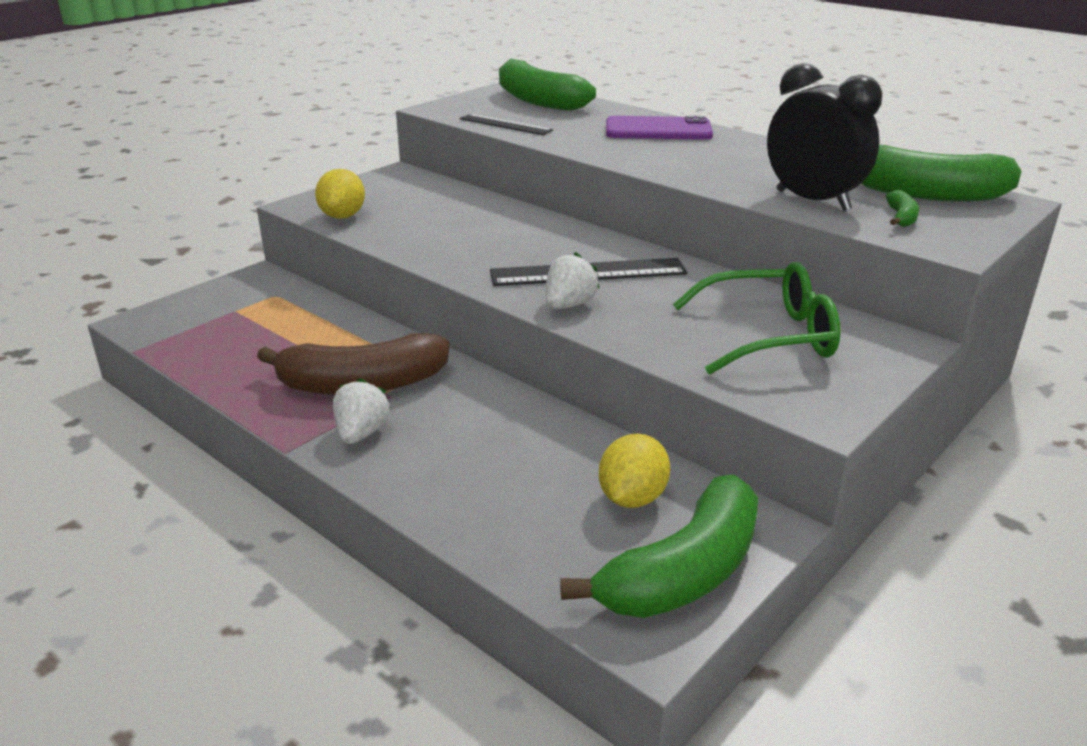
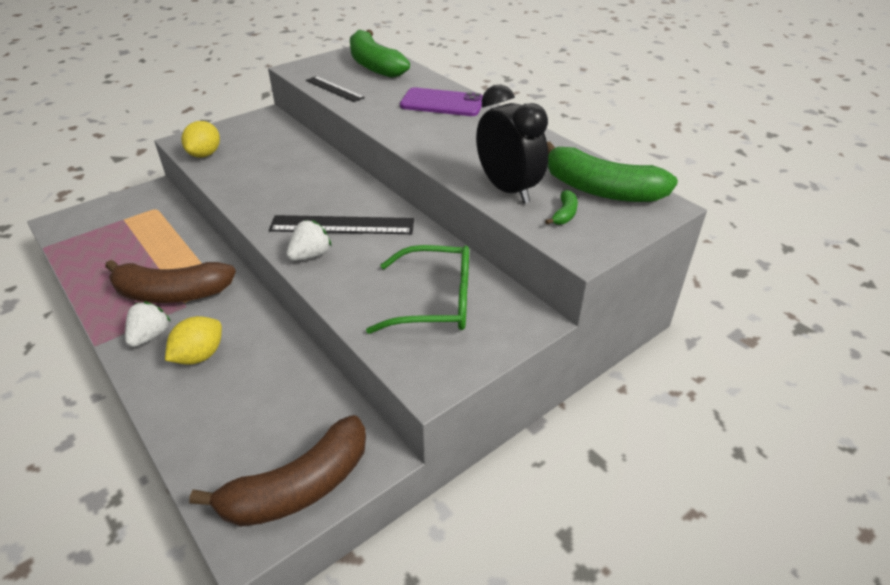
camera: 10 degrees right, 10 degrees up
green banana [560,475,758,618] -> brown banana [189,415,366,527]
yellow lemon [599,433,670,508] -> yellow lemon moved to [165,316,222,365]

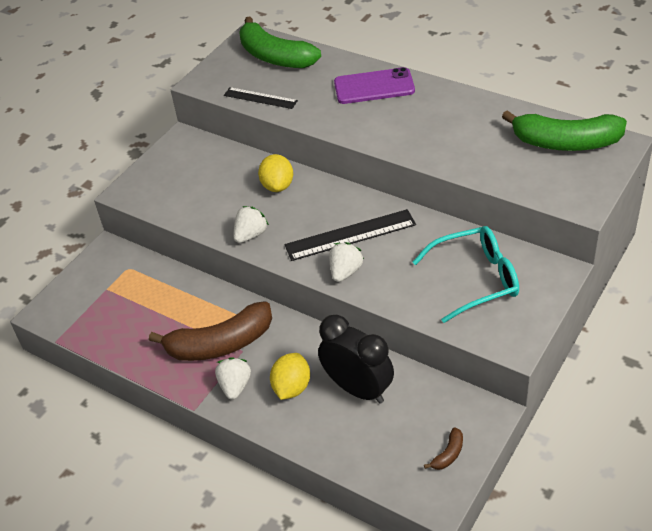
camera: 15 degrees left, 5 degrees up
yellow lemon [181,121,220,158] -> yellow lemon moved to [258,154,293,192]
brown banana [189,415,366,527] -> brown banana [424,427,463,470], size x0.41
green glasses [366,245,469,334] -> turquoise glasses [413,226,519,323]
black clock [476,84,548,203] -> black clock moved to [318,315,394,404]
green banana [545,190,578,225] -> none
none -> white strawberry [233,206,269,243]

